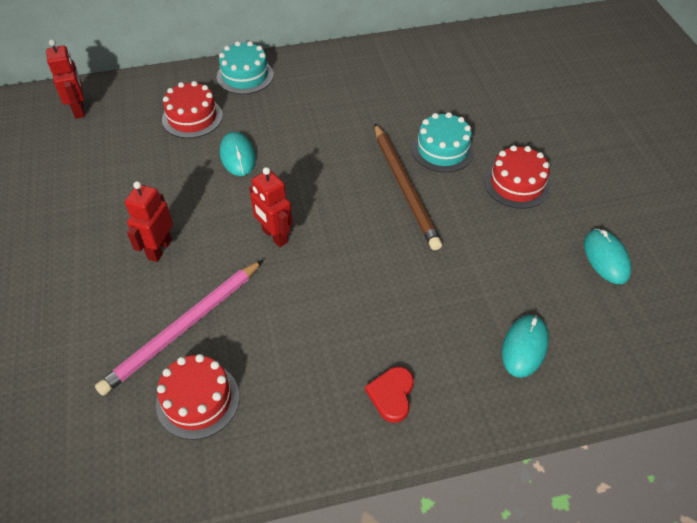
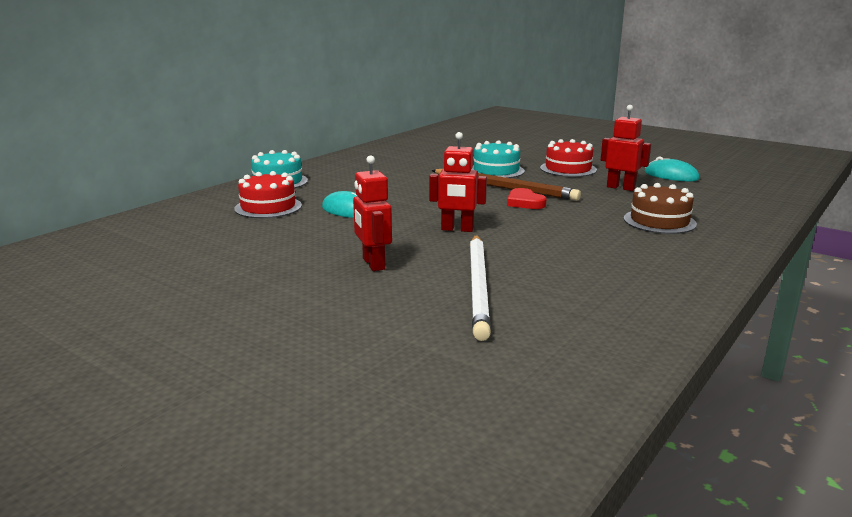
camera: 40 degrees left, 30 degrees down
red robot [46,39,85,119] -> red robot moved to [601,105,651,191]
pink pencil [95,260,263,396] -> white pencil [470,235,491,341]
red cake [156,354,240,440] -> none
red heart [365,367,414,423] -> red heart moved to [507,188,546,209]
turquoise mouse [502,315,549,378] -> none
none -> brown cake [624,183,697,234]

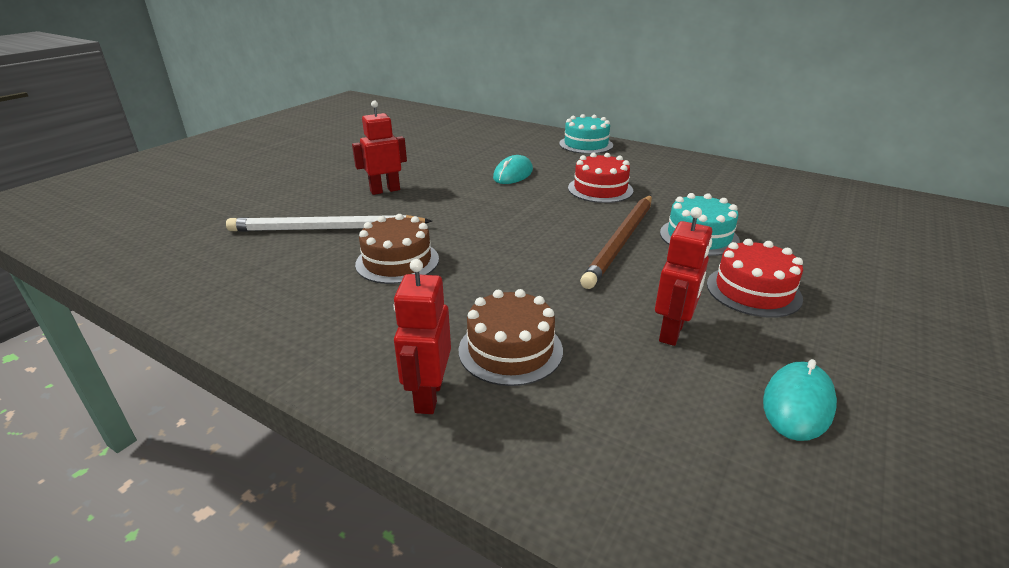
camera: 85 degrees right, 10 degrees up
red cake [234,171,302,218] -> red cake moved to [568,153,633,203]
red robot [429,132,487,232] -> red robot moved to [393,259,451,414]
red heart [507,188,546,209] -> none
none -> brown cake [355,214,439,284]

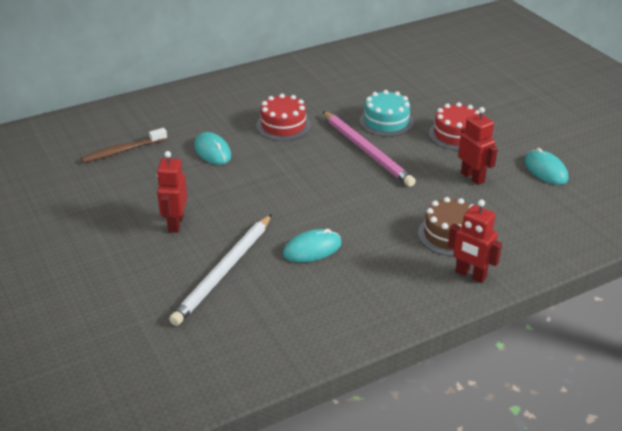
camera: 60 degrees left, 5 degrees up
brown cake [355,214,439,284] -> turquoise mouse [283,229,342,262]
turquoise cake [559,114,613,154] -> none
brown pencil [580,195,652,289] -> pink pencil [322,111,416,187]
none -> brown toothbrush [81,128,167,163]

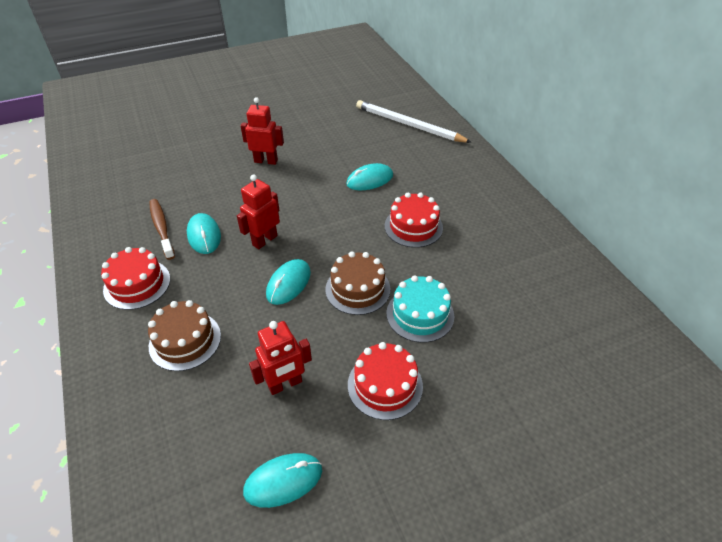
camera: 95 degrees right, 10 degrees up
brown toothbrush [81,128,167,163] -> brown toothbrush moved to [149,199,175,260]
white pencil [169,214,272,326] -> white pencil moved to [356,100,472,143]
pink pencil [322,111,416,187] -> brown cake [325,251,390,315]
red robot [448,200,502,283] -> red robot moved to [237,174,280,249]
none -> red cake [101,247,170,310]
none -> turquoise mouse [266,259,311,305]

